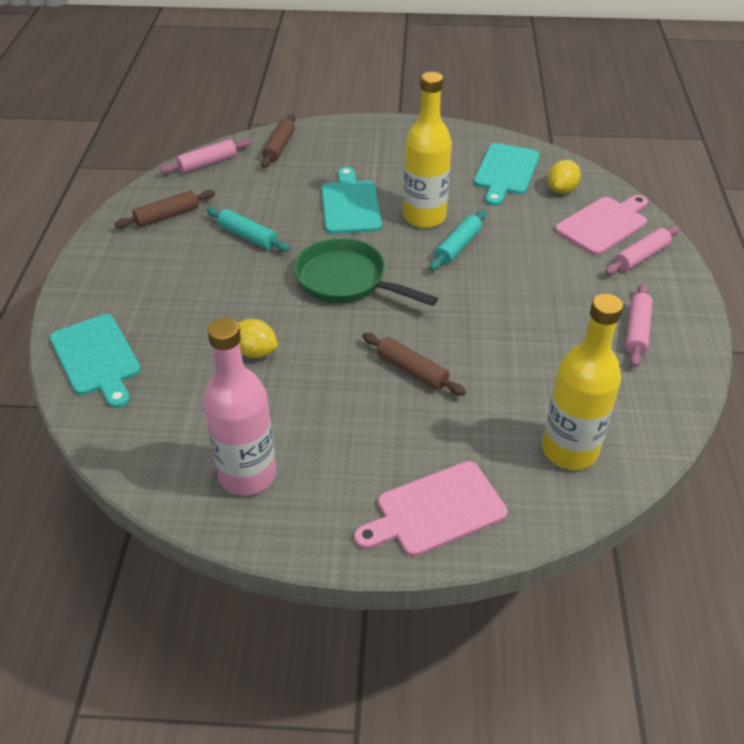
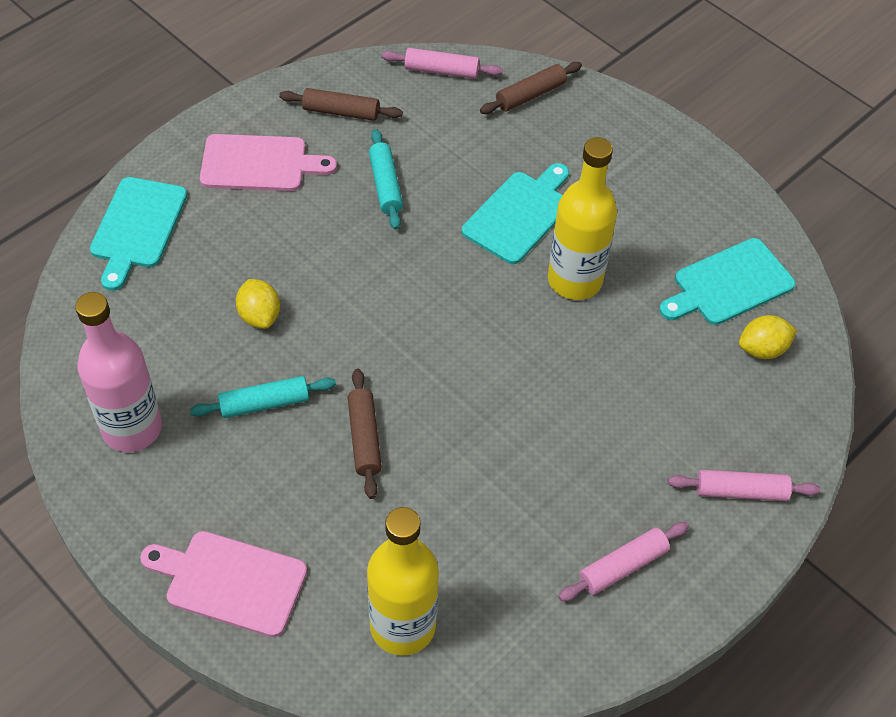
camera: 40 degrees right, 10 degrees up
green pan [294,238,438,306] -> none
turquoise rolling pin [429,210,486,271] -> turquoise rolling pin moved to [190,376,336,418]
pink cutting board [555,195,648,255] -> pink cutting board moved to [200,134,337,191]

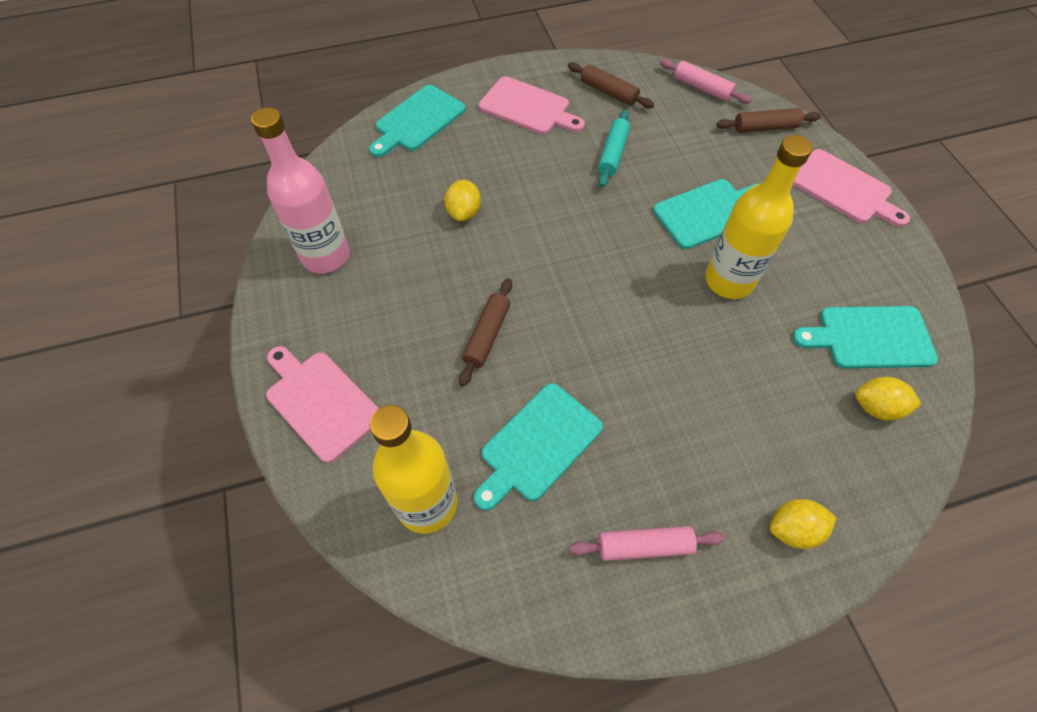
camera: 30 degrees right, 5 degrees up
turquoise rolling pin [190,376,336,418] -> none
pink rolling pin [668,470,820,501] -> yellow lemon [770,499,837,549]
none -> turquoise cutting board [474,383,603,511]
none -> pink cutting board [792,149,910,227]

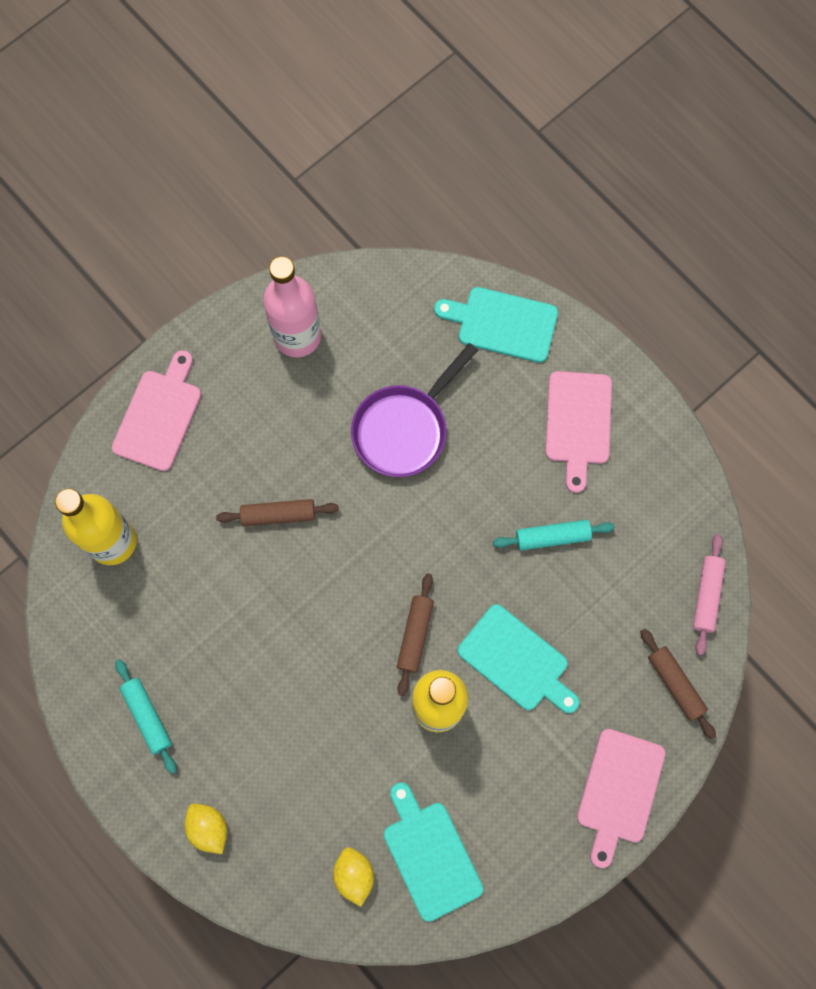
camera: 65 degrees right, 15 degrees up
yellow lemon [444,180,481,221] -> purple pan [351,343,478,477]
turquoise cutting board [474,383,603,511] -> none
brown rolling pin [568,62,654,108] -> brown rolling pin moved to [397,573,434,696]
pink rolling pin [569,526,725,561] -> turquoise rolling pin [115,659,176,774]

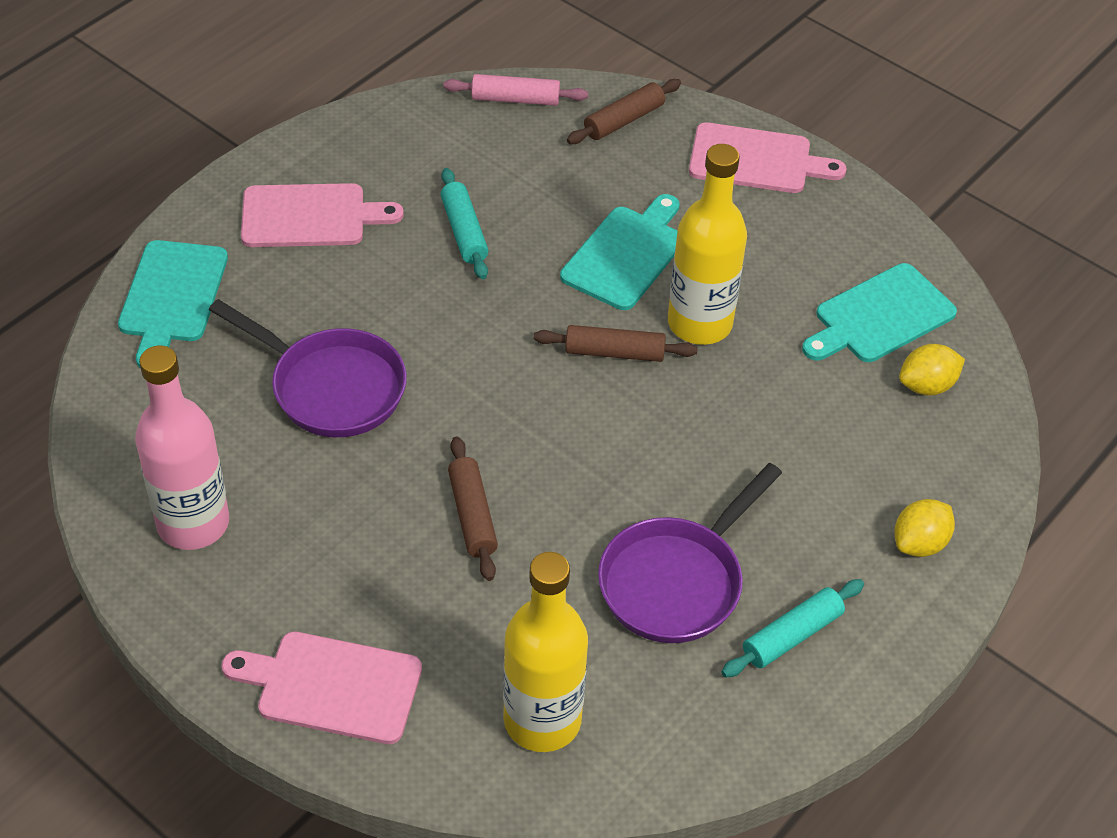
camera: 100 degrees left, 25 degrees down
none -> purple pan [598,463,782,643]

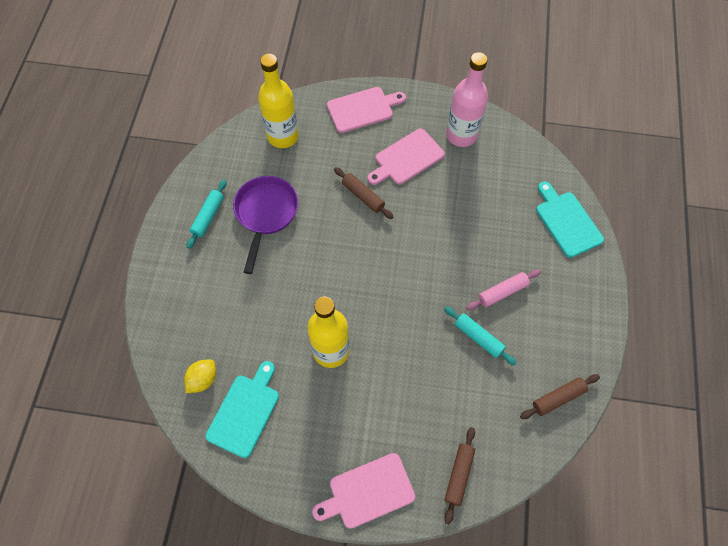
camera: 150 degrees right, 15 degrees up
purple pan [209,299,407,437] -> none
pink cutting board [241,183,404,247] -> pink cutting board moved to [368,129,445,185]
pink rolling pin [443,74,588,106] -> pink rolling pin moved to [466,269,541,310]
brown rolling pin [534,325,698,362] -> brown rolling pin moved to [520,374,600,419]
turquoise cutting board [560,194,680,310] -> none
yellow lemon [894,499,955,557] -> none

